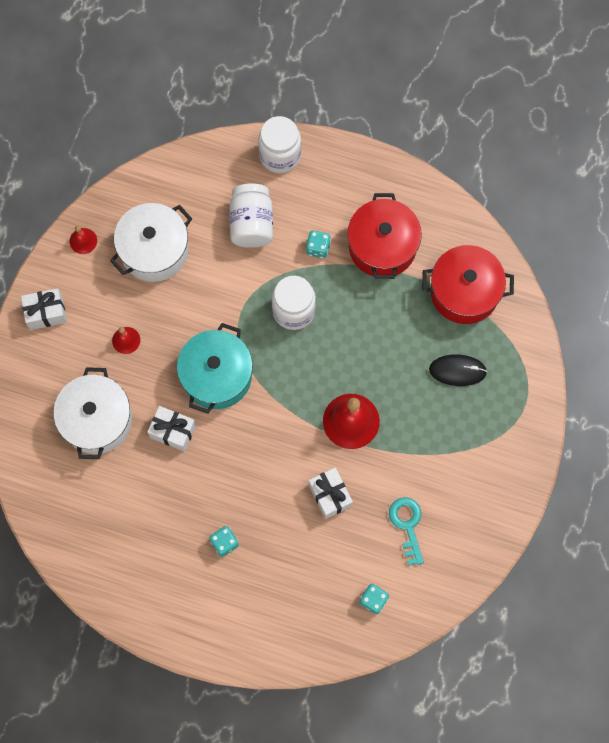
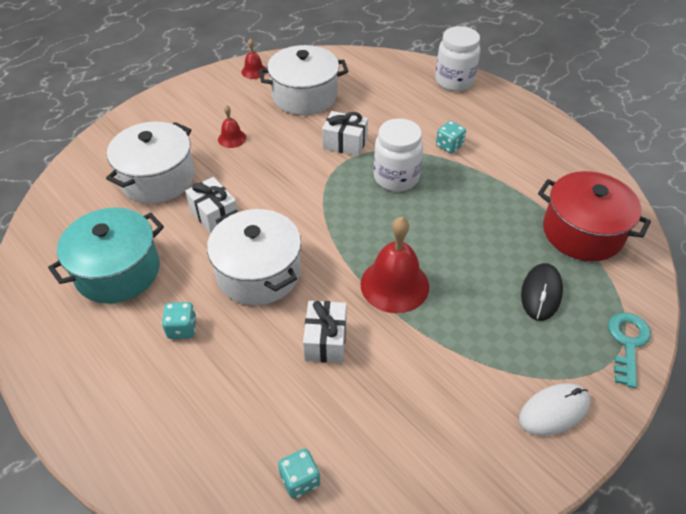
camera: 30 degrees right, 25 degrees down
white gift [21,288,67,330] -> white gift moved to [322,111,368,156]
turquoise pot [177,323,253,414] -> turquoise pot moved to [48,208,164,304]
white jar [229,183,273,248] -> none
red pot [347,193,422,279] -> none
turquoise key [389,497,424,565] -> turquoise key moved to [608,312,651,388]
black mouse [429,354,487,386] -> black mouse turned 75 degrees clockwise [521,263,563,321]
none -> white pot [207,209,301,305]
none -> white mouse [519,383,591,436]

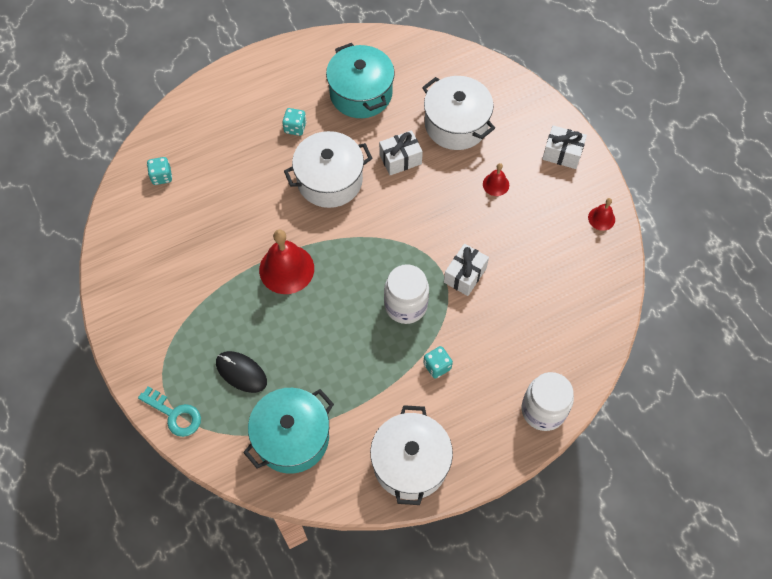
camera: 105 degrees right, 15 degrees up
white pot [259,45,348,115] -> white pot moved to [370,405,453,505]
white gift [303,301,347,363] -> white gift moved to [542,125,587,169]
white mouse [519,383,591,436] -> none
red pot [538,171,651,261] -> turquoise pot [243,388,334,474]

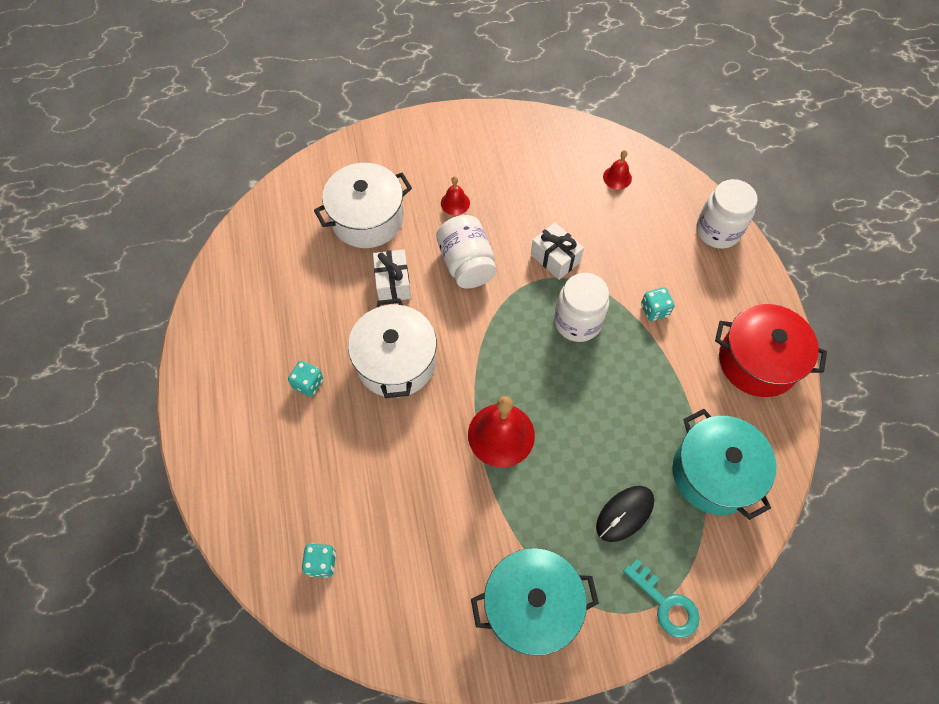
camera: 75 degrees left, 0 degrees up
turquoise key [138,386,201,437] -> turquoise key turned 90 degrees clockwise [623,559,699,638]
turquoise pot [326,43,395,118] -> turquoise pot moved to [471,548,599,656]
white pot [370,405,453,505] -> red pot [715,304,827,397]
white gift [542,125,587,169] -> none
red bell [588,198,615,231] -> red bell moved to [603,150,632,189]
none -> white jar [436,215,497,289]

